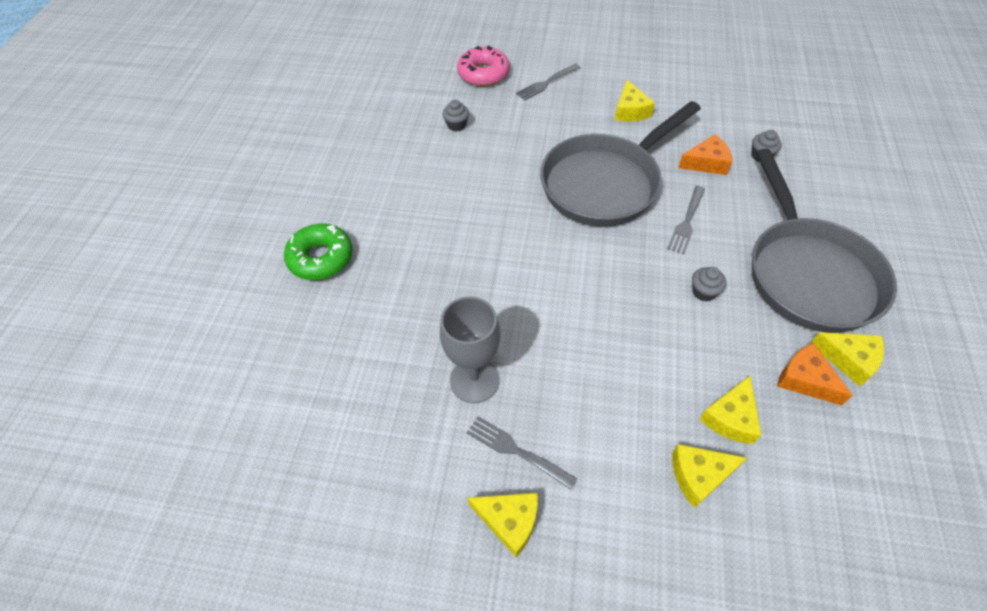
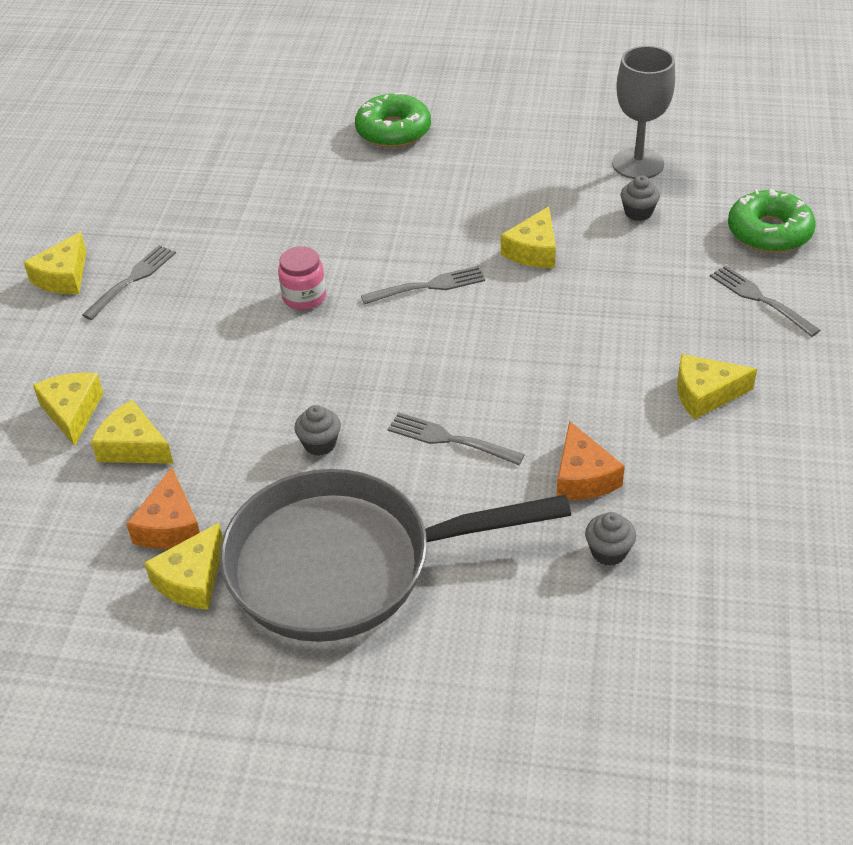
camera: 90 degrees right, 10 degrees down
grey goblet [440,296,500,403] -> grey goblet moved to [612,46,675,179]
pink donut [457,46,510,86] -> green donut [728,189,815,253]
grey pan [540,101,701,227] -> none
orange cheese [777,343,853,406] -> orange cheese turned 135 degrees clockwise [126,467,200,549]
none -> pink jar [278,246,326,310]
none -> grey fork [361,266,485,305]
none -> yellow cheese [501,206,556,268]

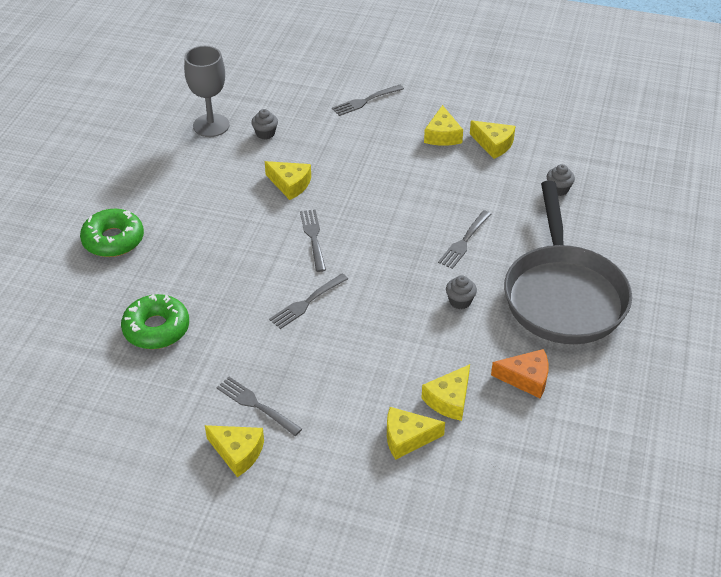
camera: 85 degrees left, 0 degrees up
yellow cheese [144,523,223,610] -> yellow cheese moved to [470,121,516,159]
pink jar [278,246,326,310] -> grey fork [269,274,348,329]
orange cheese [557,421,625,500] -> none
green donut [728,189,815,253] -> green donut moved to [121,294,189,349]

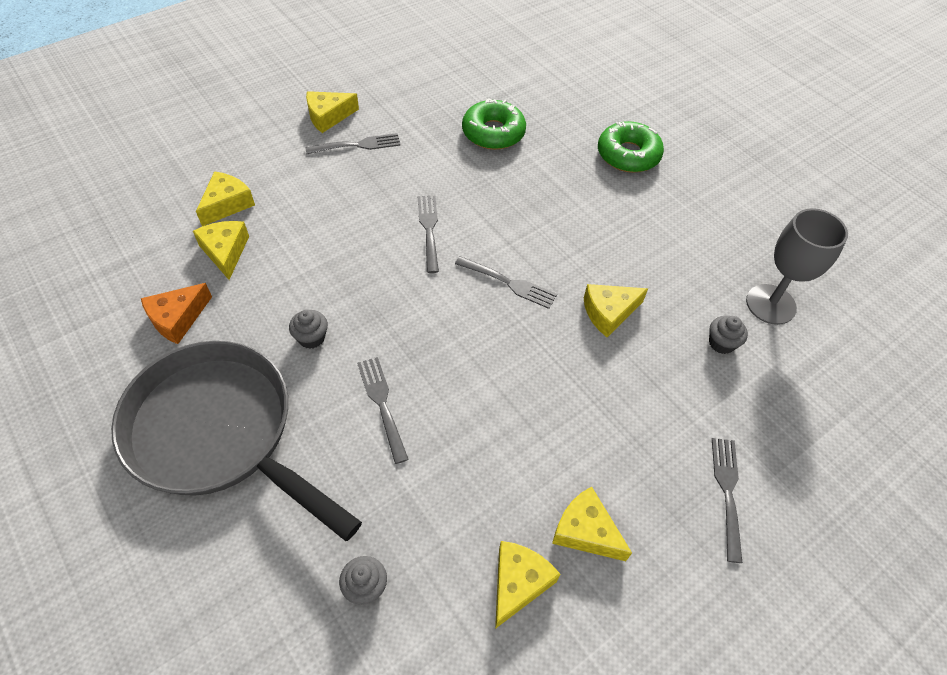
camera: 125 degrees right, 10 degrees up
yellow cheese [470,121,516,159] -> yellow cheese turned 135 degrees clockwise [495,541,561,629]

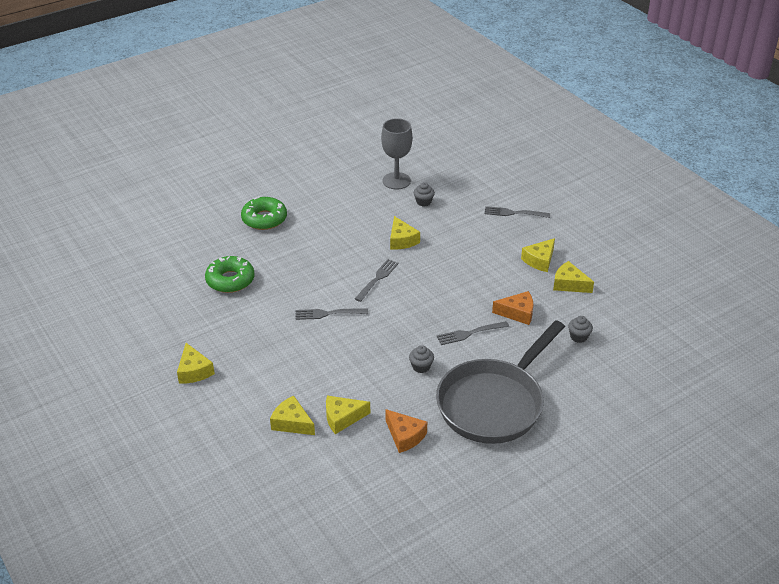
camera: 85 degrees left, 15 degrees down
grey fork [305,133,401,154] -> none
none -> orange cheese [492,291,533,325]

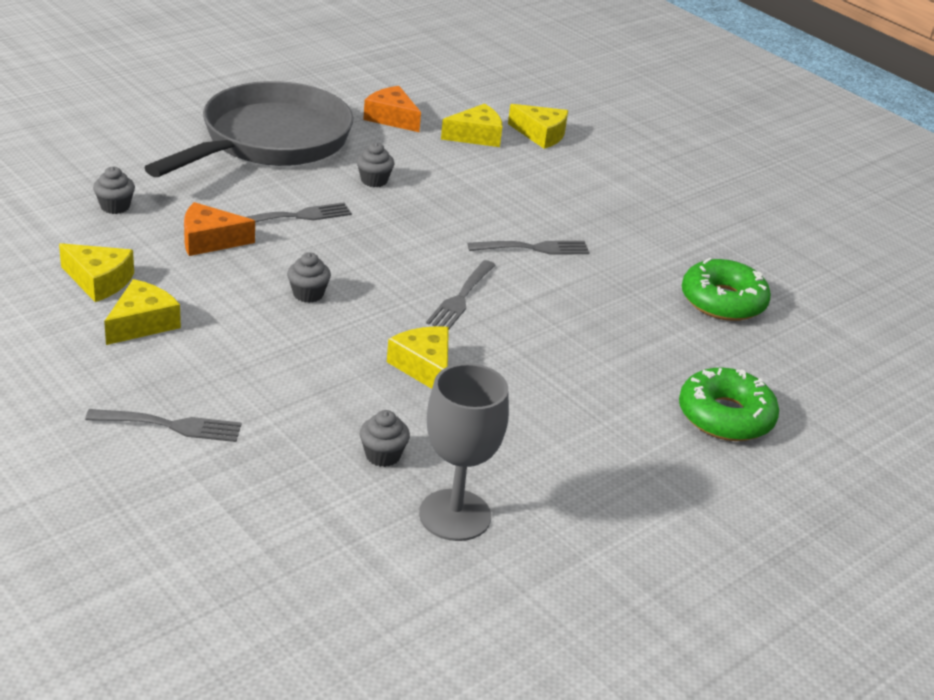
camera: 170 degrees right, 5 degrees down
yellow cheese [177,343,215,384] -> none
none -> grey cupcake [287,252,331,303]

